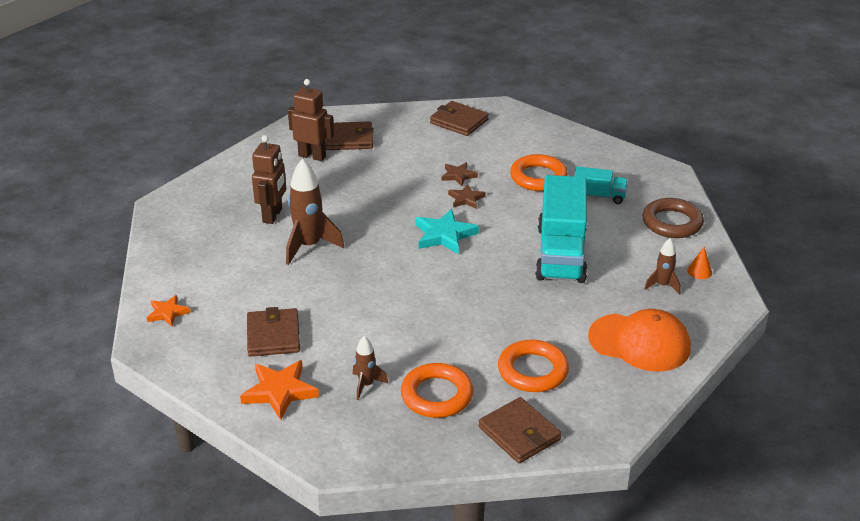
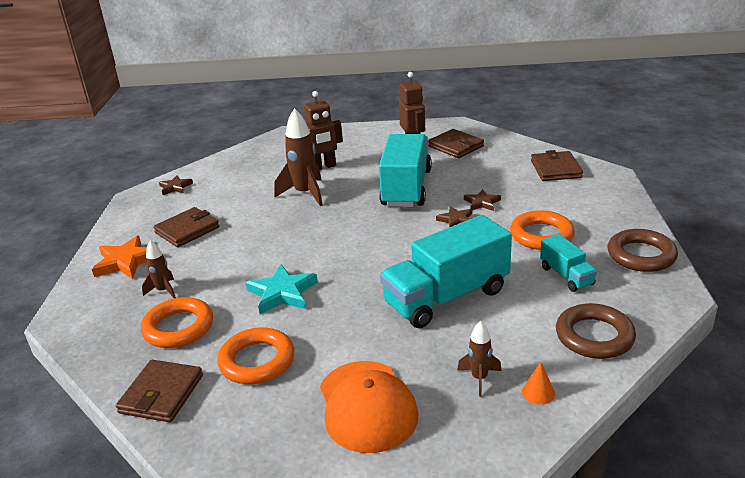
camera: 55 degrees right, 5 degrees down
orange star [147,295,190,326] -> brown star [159,175,193,195]
turquoise star [415,209,479,254] -> turquoise star moved to [245,264,318,314]
none -> turquoise truck [379,134,432,207]
none -> brown ring [608,229,678,272]

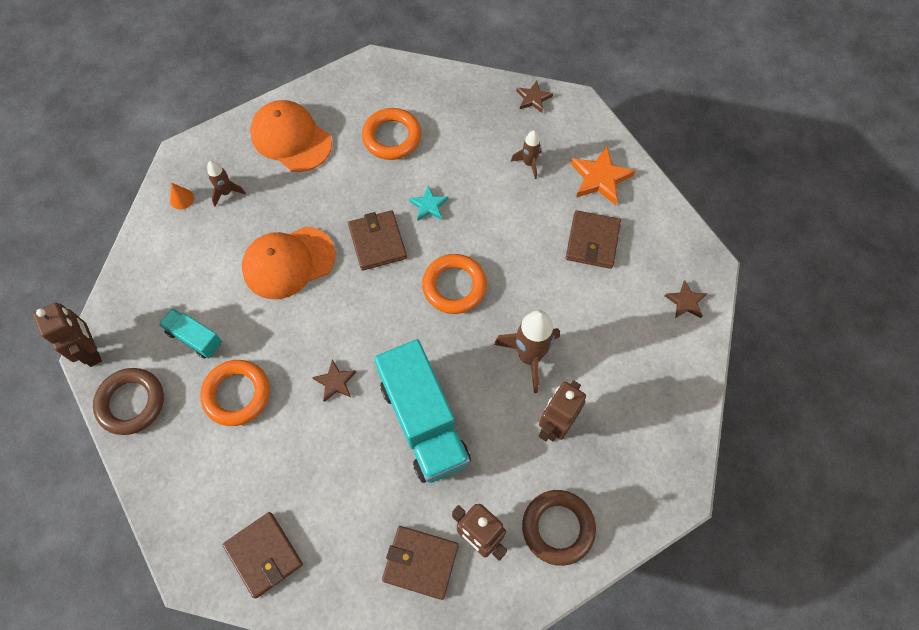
camera: 145 degrees right, 35 degrees up
brown wallet [116,360,203,423] -> brown wallet moved to [348,210,407,271]
orange ring [141,297,213,348] -> orange ring moved to [422,254,487,314]
turquoise star [245,264,318,314] -> turquoise star [409,186,448,221], size x0.60
turquoise truck [380,215,512,328] -> orange cap [242,226,336,299]
brown star [464,189,501,211] -> brown star moved to [516,81,553,113]
brown ring [556,303,636,359] -> brown ring moved to [522,490,596,566]
none -> brown robot [33,302,102,367]

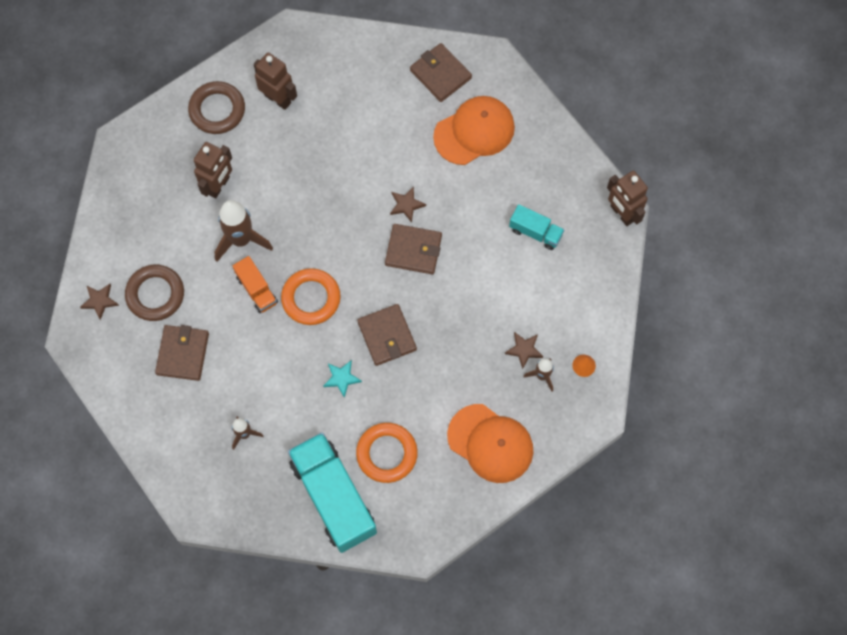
camera: 175 degrees right, 5 degrees up
brown ring [93,368,164,435] -> brown ring moved to [125,265,184,321]
orange ring [200,360,270,426] -> none
orange cap [242,226,336,299] -> orange cap moved to [433,96,515,165]
turquoise truck [374,339,471,483] -> turquoise truck moved to [288,432,377,553]
brown wallet [382,526,459,600] -> brown wallet moved to [385,224,442,274]
brown star [516,81,553,113] -> brown star moved to [505,332,543,369]
orange star [570,146,635,205] -> none
none -> orange truck [233,256,278,313]

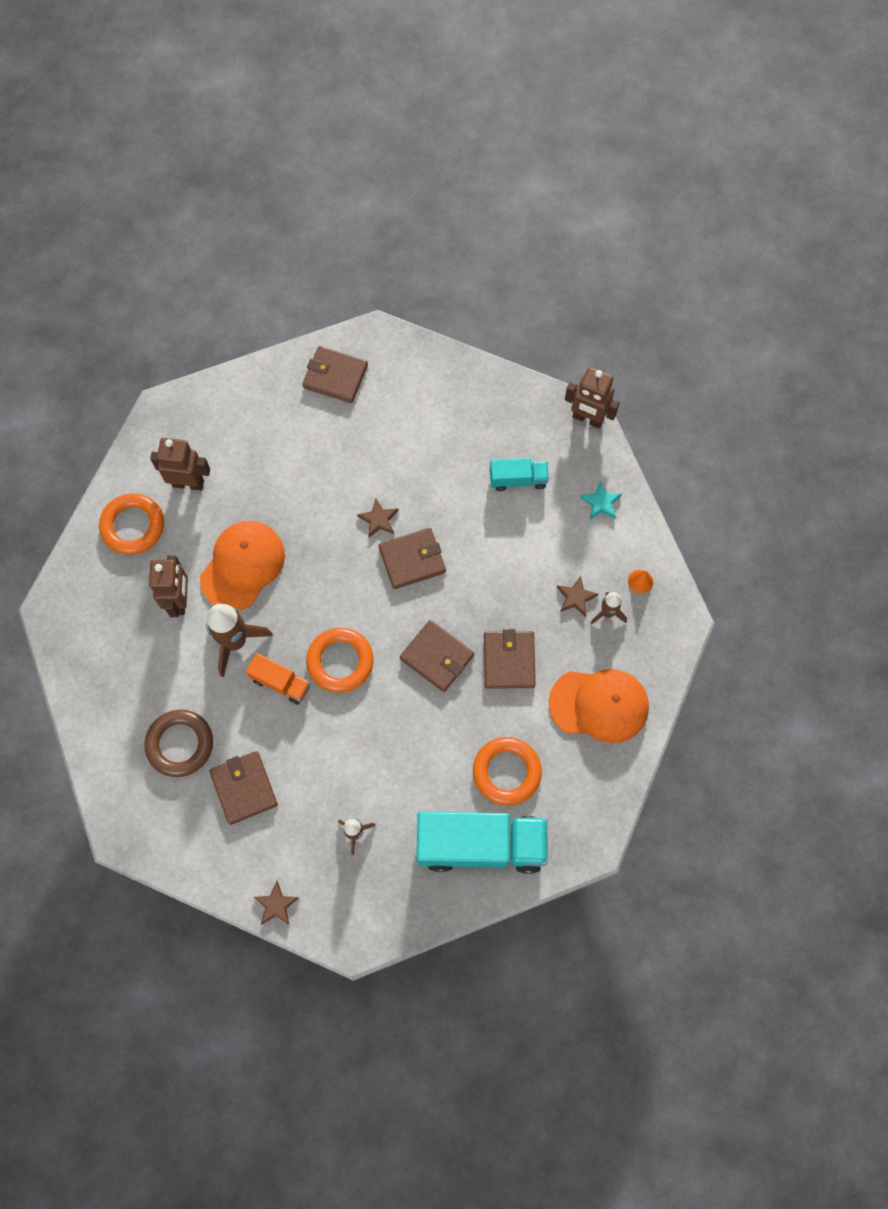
camera: 30 degrees left, 0 degrees up
brown star [80,284,119,320] -> brown star moved to [254,881,299,925]
brown ring [188,81,245,134] -> orange ring [99,493,164,555]
turquoise truck [288,432,377,553] -> turquoise truck turned 150 degrees clockwise [417,812,548,874]
turquoise star [323,360,362,398] -> turquoise star moved to [580,481,622,519]
orange cap [433,96,515,165] -> orange cap moved to [200,521,285,610]
none -> brown wallet [484,629,536,689]

